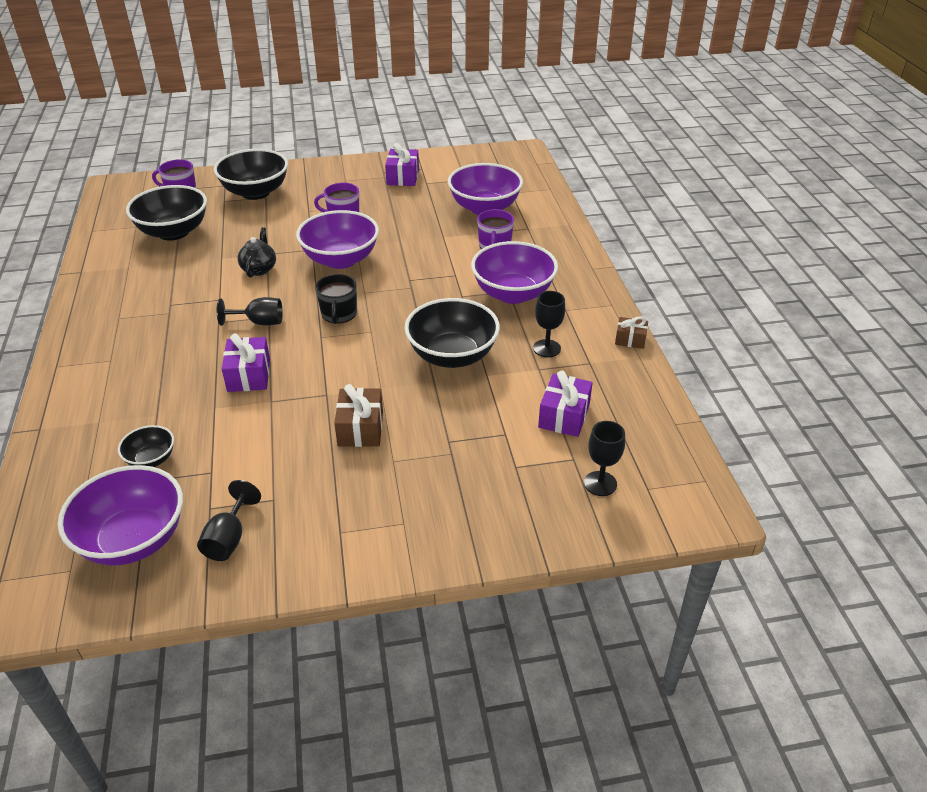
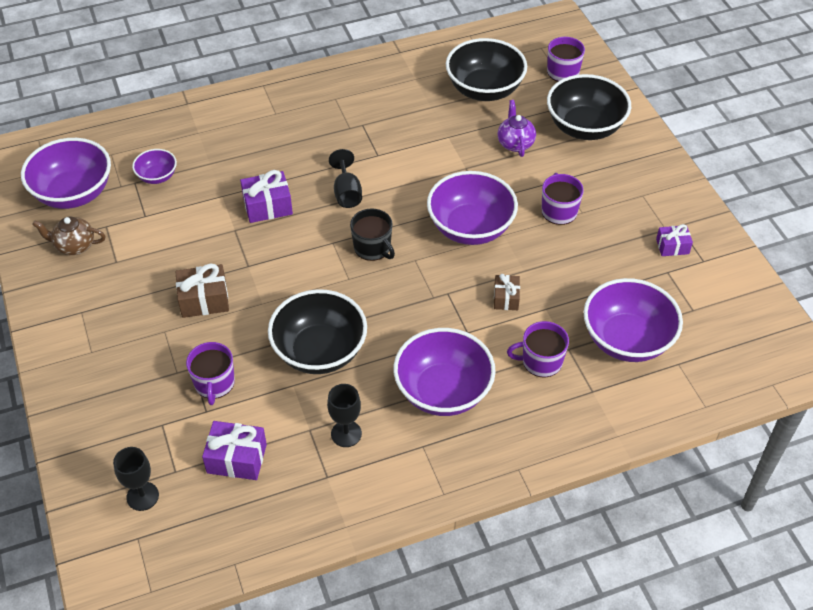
camera: 80 degrees right, 10 degrees up
black bowl [118,425,174,467] -> purple bowl [132,149,177,184]
black goblet [197,480,261,561] -> brown teapot [32,216,105,255]
black teapot [238,227,276,278] -> none
black mug [315,274,357,324] -> black mug turned 120 degrees counterclockwise [350,208,395,261]
purple gift [385,143,419,186] -> purple gift [656,224,693,256], size x0.64
brown gift [615,316,648,349] -> brown gift moved to [494,274,520,310]
none -> purple mug [186,342,235,405]
none -> purple teapot [498,100,536,157]

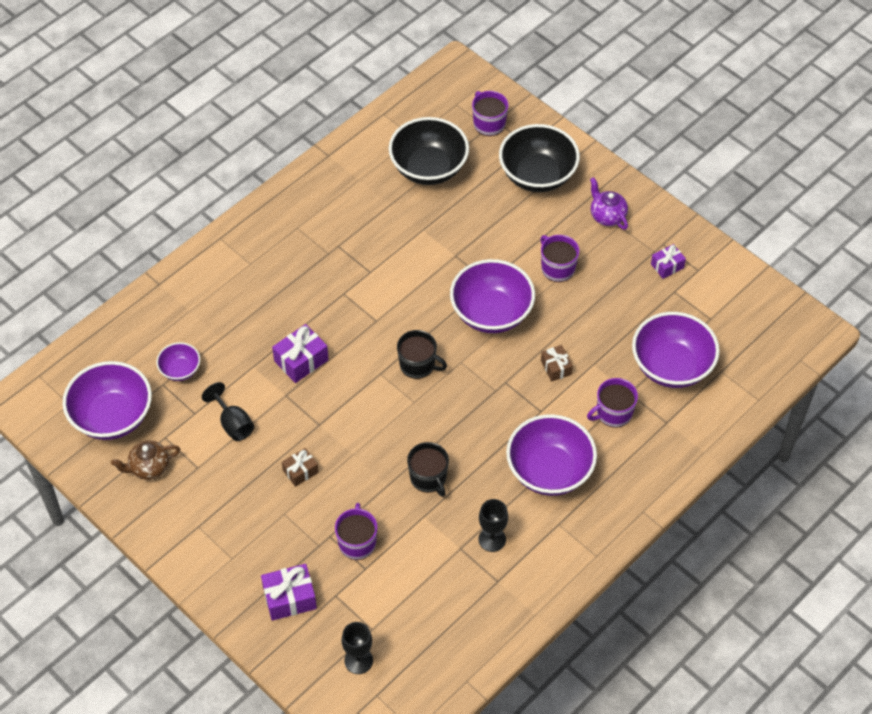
camera: 25 degrees left, 5 degrees up
brown gift [176,264,229,318] -> brown gift [282,448,319,487], size x0.64
purple mug [186,342,235,405] -> purple mug turned 150 degrees counterclockwise [335,503,377,560]
purple gift [202,421,267,480] -> purple gift moved to [261,564,317,621]
black bowl [268,289,367,374] -> black mug [407,442,449,497]
black goblet [329,149,362,208] -> black goblet moved to [202,382,254,441]
purple teapot [498,100,536,157] -> purple teapot moved to [590,177,628,230]

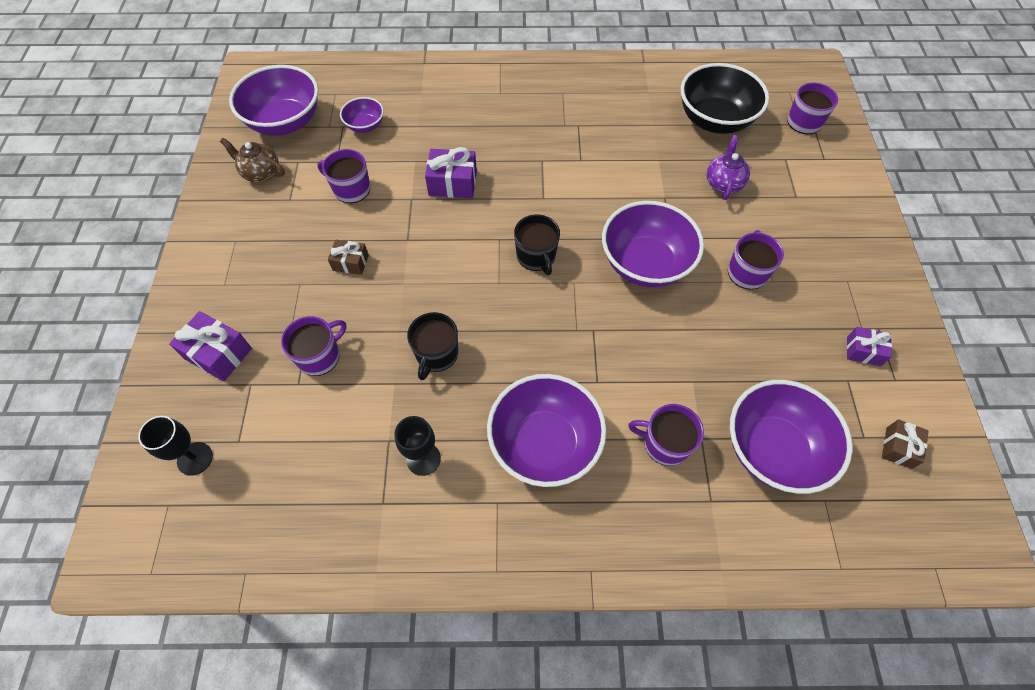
camera: 45 degrees right, 5 degrees up
black goblet [202,382,254,441] -> purple mug [317,149,370,203]
black bowl [499,124,580,192] -> none
brown gift [541,345,573,382] -> brown gift moved to [882,419,929,469]
purple teapot [590,177,628,230] -> purple teapot moved to [707,135,750,200]

